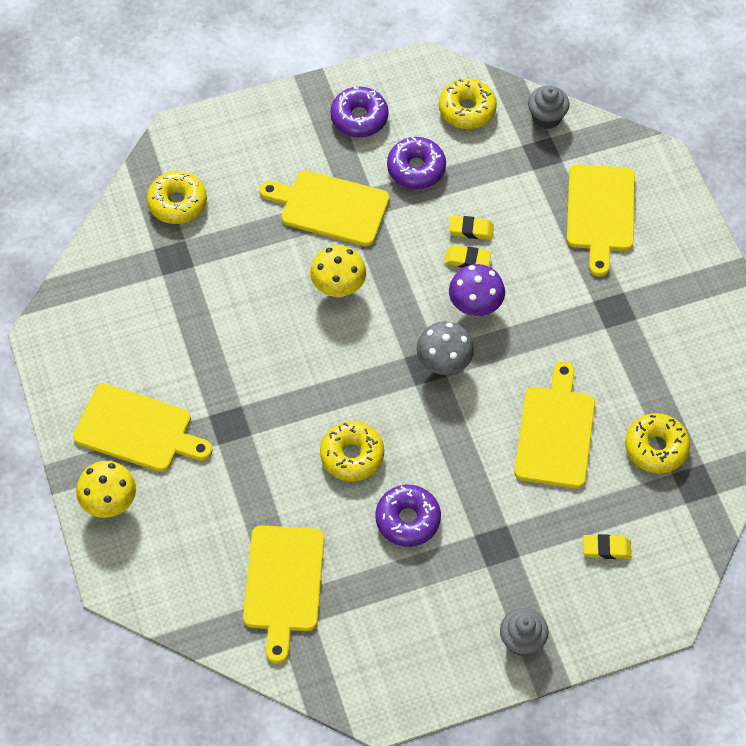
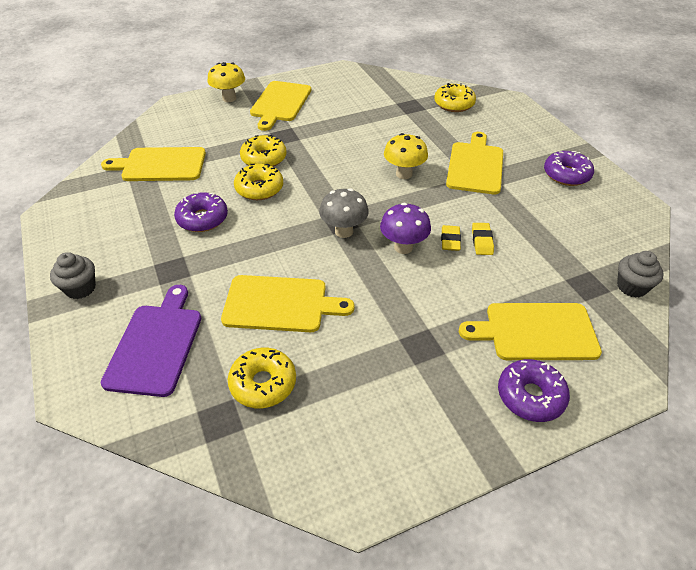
camera: 85 degrees right, 15 degrees down
purple donut [387,136,446,189] -> purple donut moved to [498,359,570,422]
yellow donut [439,78,497,129] -> yellow donut moved to [240,135,287,167]
yellow eraser [583,534,631,559] -> purple cutting board [101,285,201,397]

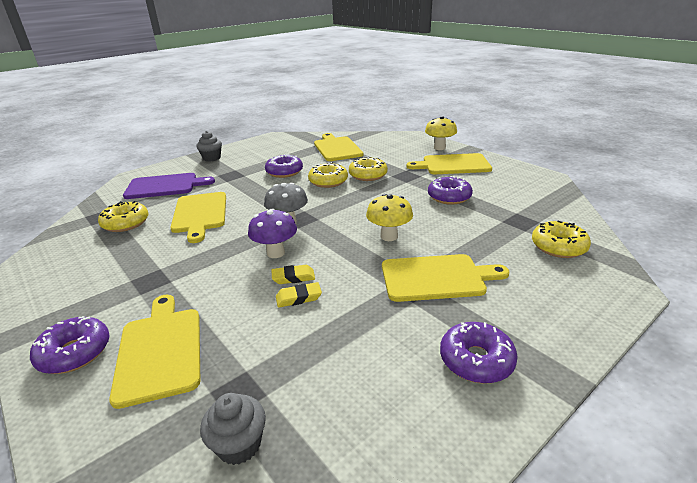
camera: 75 degrees right, 15 degrees down
none -> purple donut [428,176,473,205]

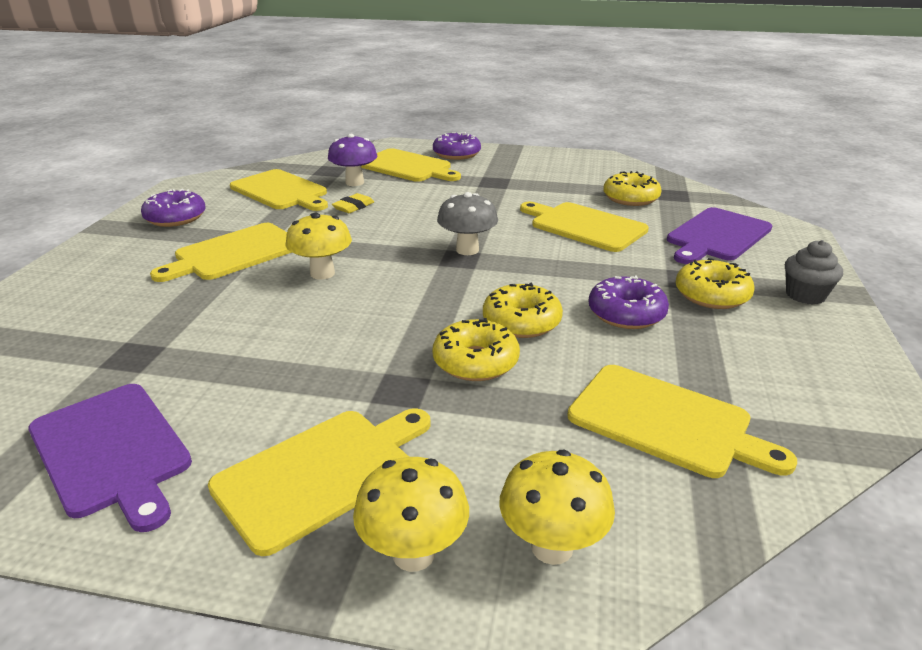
camera: 140 degrees right, 0 degrees up
grey cupcake [200,393,266,465] -> none
purple mushroom [248,209,297,258] -> purple mushroom moved to [328,134,377,186]
yellow eraser [271,265,315,284] -> none
purple donut [428,176,473,205] -> none
yellow donut [532,221,591,258] -> yellow donut moved to [675,258,755,309]
none -> purple cutting board [28,384,192,532]
none -> yellow cutting board [230,169,328,211]
none -> yellow mushroom [499,450,615,565]

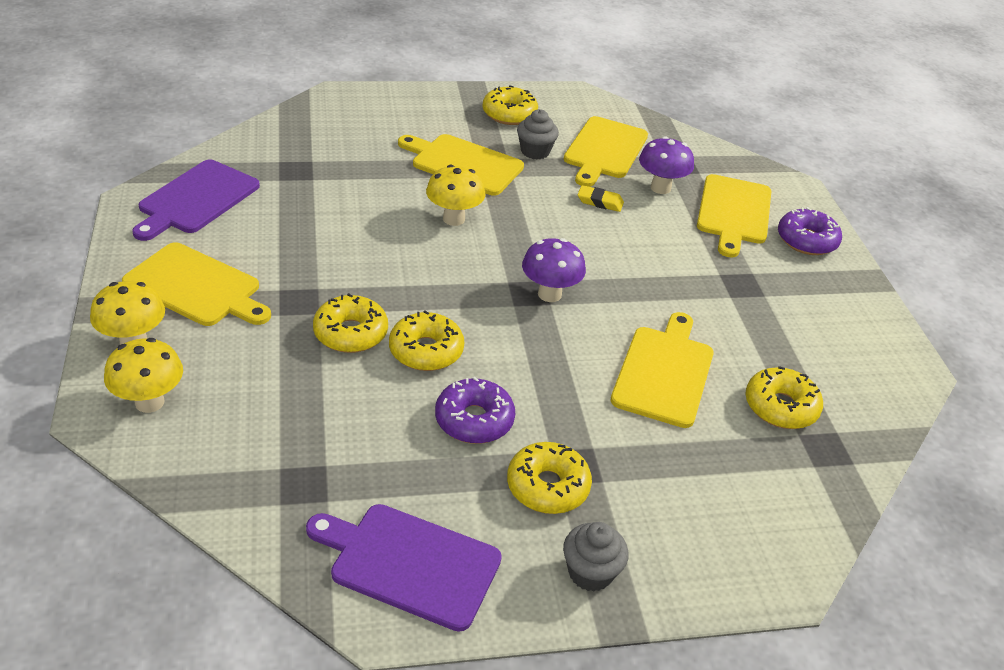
camera: 65 degrees right, 10 degrees up
purple donut [141,189,206,227] -> yellow donut [482,85,538,125]
grey mushroom [437,192,498,255] -> purple mushroom [522,238,586,302]
yellow cutting board [567,365,797,478] -> none
purple cutting board [667,207,772,264] -> purple cutting board moved to [306,504,502,632]
none -> grey cupcake [517,109,559,160]

